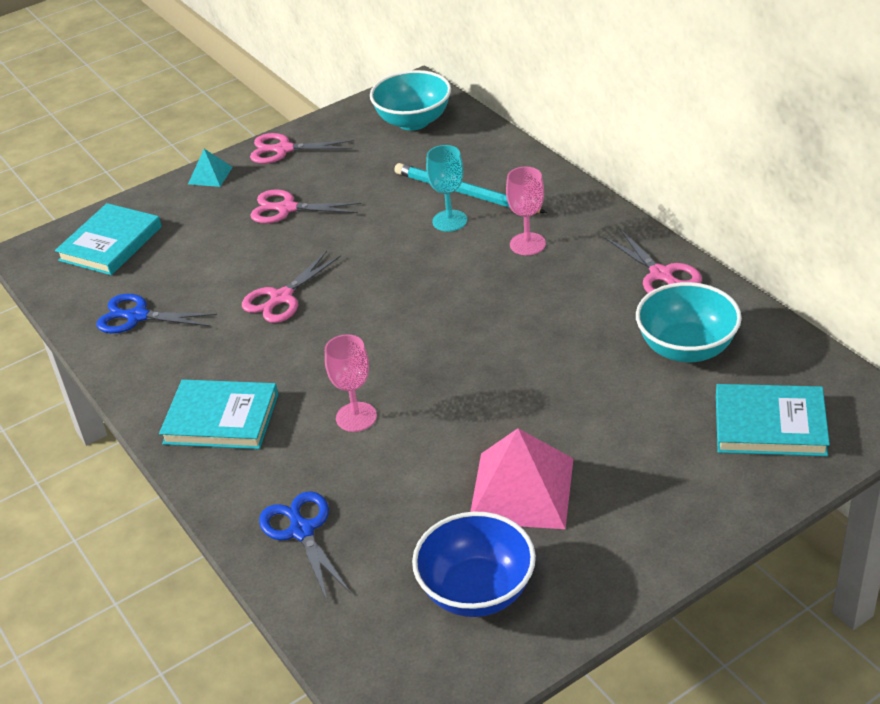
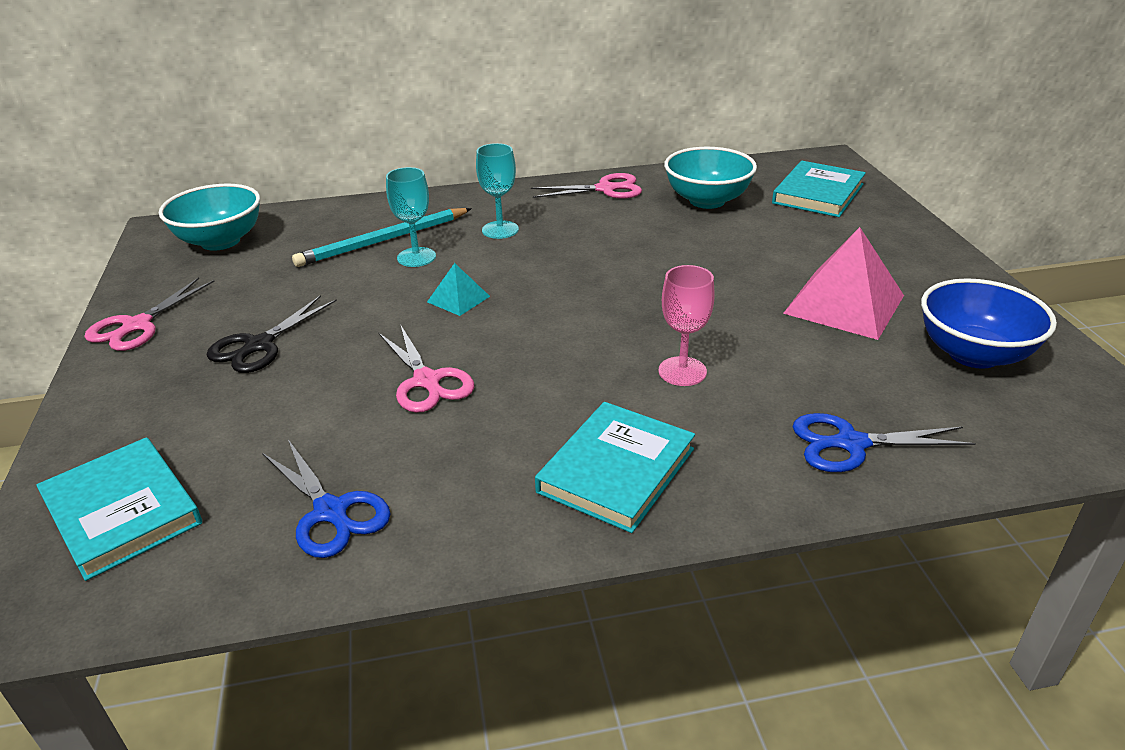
camera: 70 degrees left, 5 degrees down
blue scissors [96,294,217,333] -> blue scissors turned 75 degrees counterclockwise [262,439,391,558]
turquoise pyramid [188,149,233,187] -> turquoise pyramid moved to [427,263,490,316]
pink scissors [250,189,362,223] -> black scissors [206,295,337,373]
pink goblet [506,167,546,255] -> turquoise goblet [476,143,519,239]

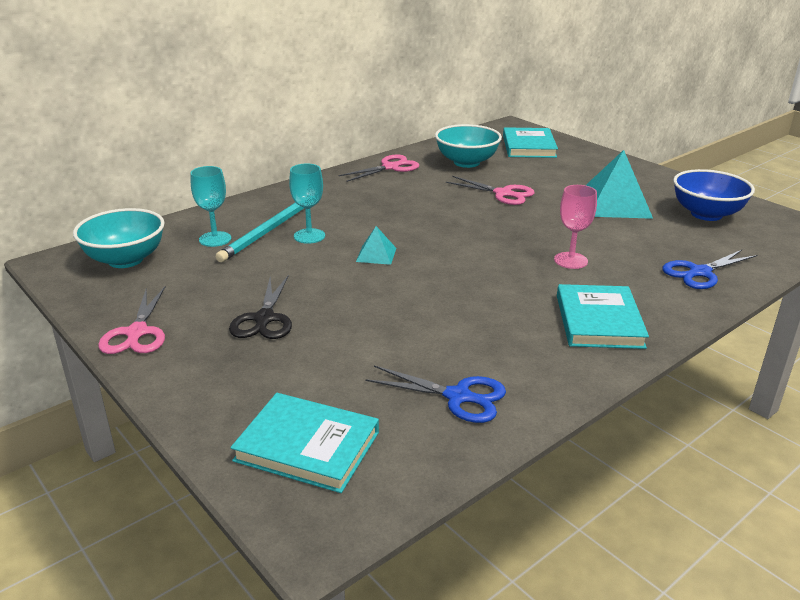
camera: 30 degrees left, 5 degrees down
pink scissors [378,324,474,413] -> pink scissors moved to [446,176,534,205]
turquoise goblet [476,143,519,239] -> turquoise goblet moved to [191,166,231,247]
pink pyramid [783,227,904,340] -> turquoise pyramid [586,150,653,219]

